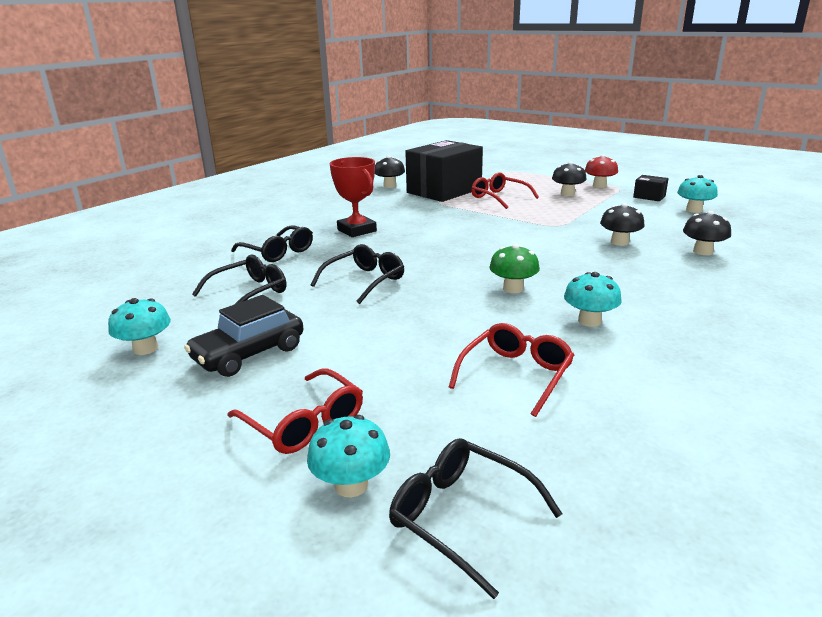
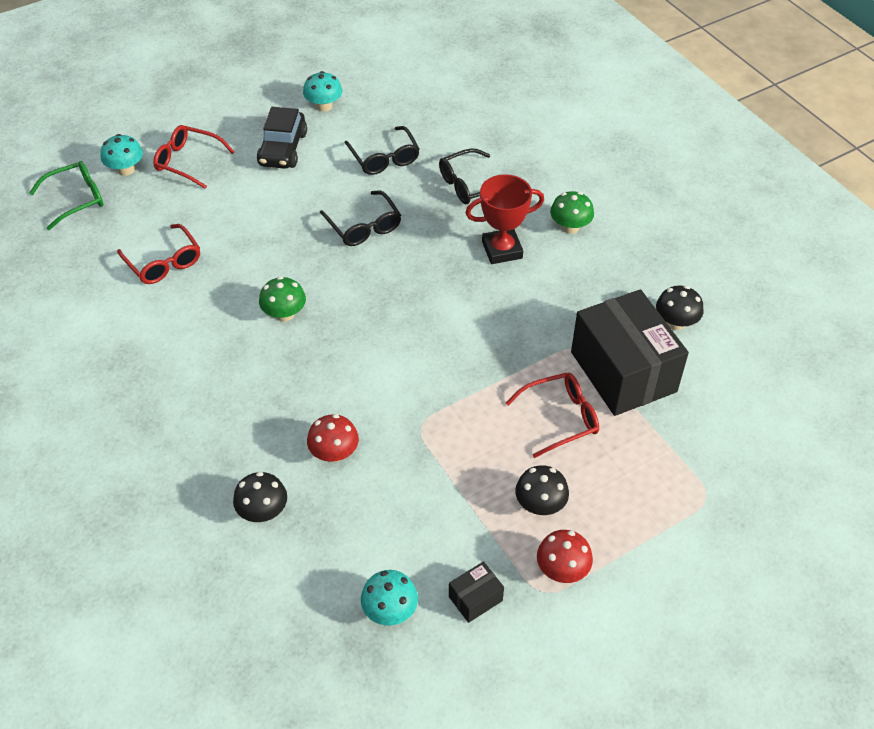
camera: 110 degrees right, 25 degrees up
black car [184,295,303,377] -> black car turned 150 degrees counterclockwise [257,107,307,169]
red glasses [227,369,363,454] -> red glasses turned 45 degrees clockwise [153,125,235,189]
black glasses [389,438,562,599] -> green glasses [29,161,103,230]
turquoise mushroom [564,272,622,327] -> none
black mushroom [600,203,645,246] -> red mushroom [307,414,359,462]
none -> green mushroom [550,191,594,234]

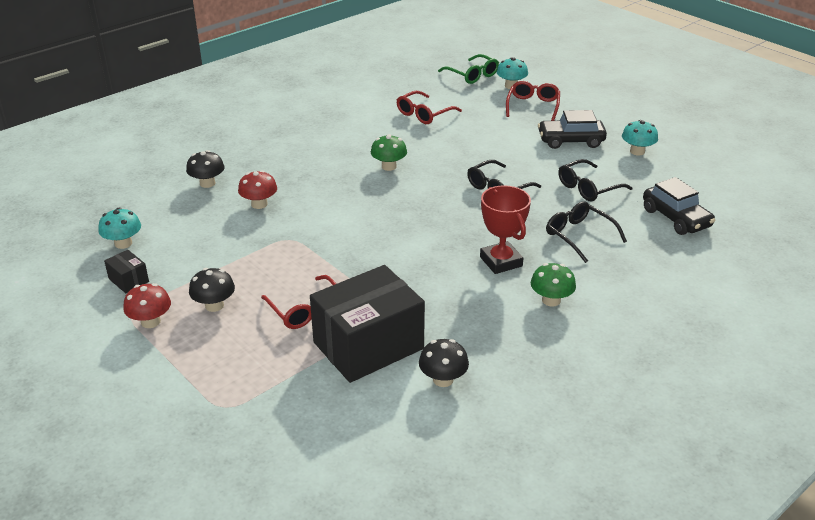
camera: 80 degrees right, 15 degrees down
none -> black car [643,177,715,235]

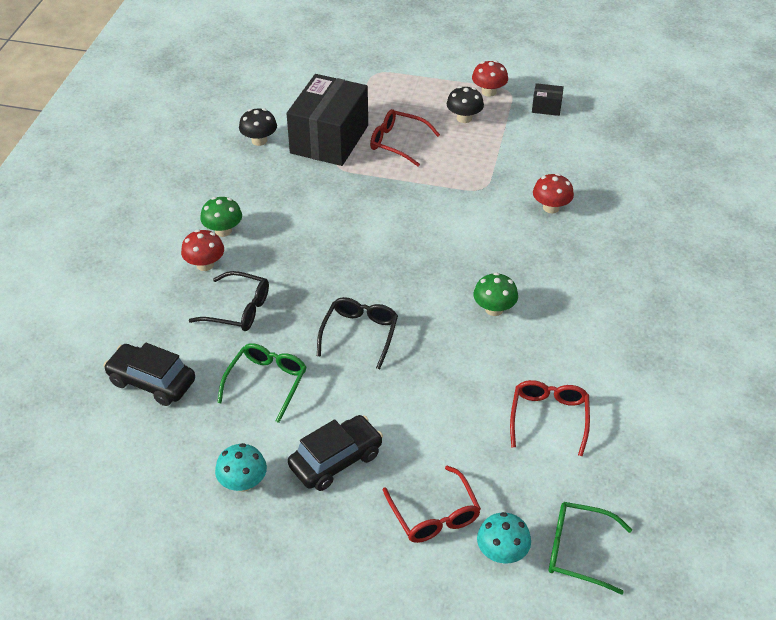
camera: 145 degrees right, 10 degrees up
turquoise mushroom [98,208,141,249] -> none
black mushroom [186,150,224,188] -> none
red trophy [480,185,531,274] -> none
black glasses [558,159,633,202] -> green glasses [217,343,306,423]
none -> red mushroom [181,229,224,271]

